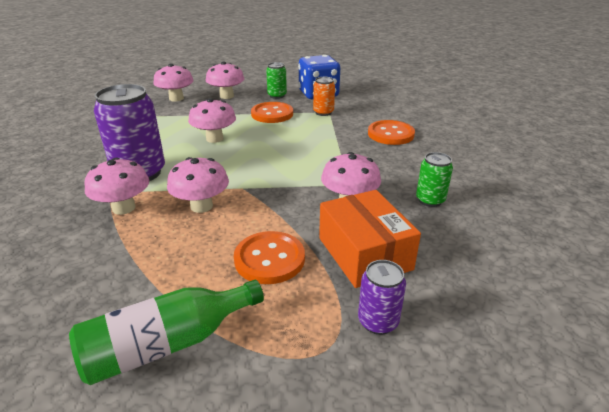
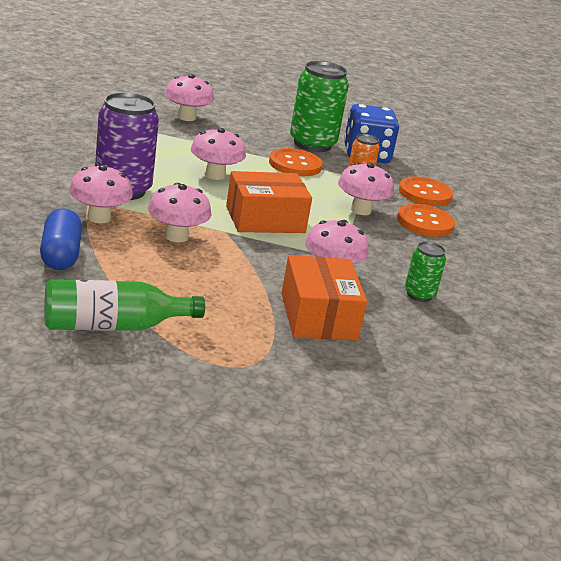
camera: 10 degrees right, 5 degrees down
pink mushroom [206,61,244,99] -> pink mushroom moved to [338,162,394,215]
orange button [234,231,305,284] -> orange button moved to [399,176,453,206]
green can [266,62,287,99] -> green can [290,61,349,152], size x1.93
purple can [358,260,406,335] -> none
none -> blue capsule [40,208,82,270]
none -> orange box [226,171,312,233]

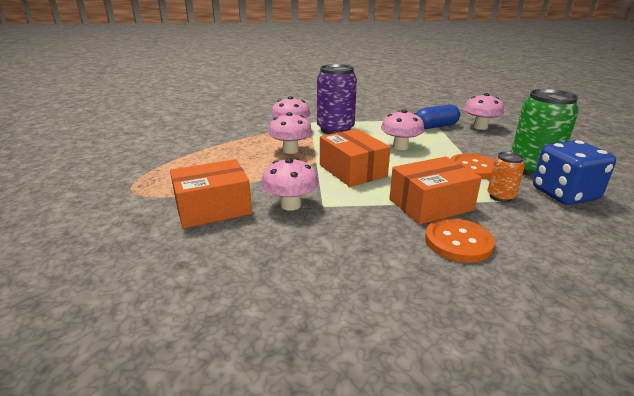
camera: 80 degrees right, 0 degrees up
blue capsule [40,208,82,270] -> blue capsule moved to [417,105,460,129]
green bottle [44,280,205,331] -> none
pink mushroom [338,162,394,215] -> orange box [389,156,482,224]
orange button [399,176,453,206] -> none
green can [405,241,446,302] -> none

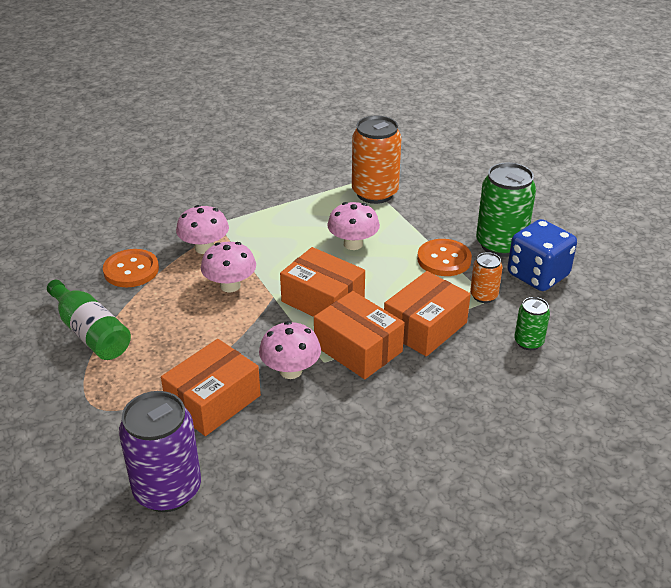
camera: 25 degrees left, 10 degrees up
purple can [317,64,357,135] -> purple can moved to [119,391,201,512]
blue capsule [417,105,460,129] -> orange can [352,116,402,204]
orange button [425,218,495,263] -> orange button moved to [103,249,159,287]
pink mushroom [464,93,504,130] -> none
none -> green bottle [47,280,131,360]
none -> orange box [314,291,405,379]
none -> green can [514,297,550,350]

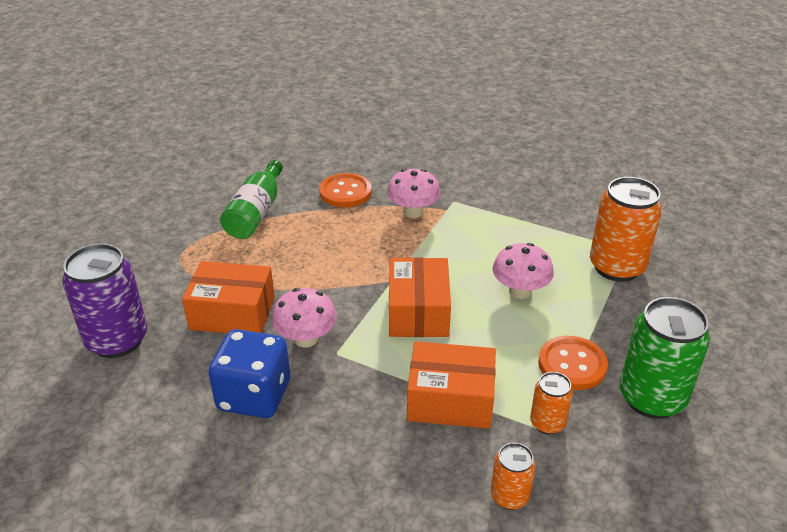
camera: 55 degrees right, 0 degrees up
pink mushroom [201,242,256,292] -> none
orange box [314,291,405,379] -> none
blue dice [508,219,577,291] -> blue dice moved to [208,329,290,418]
green can [514,297,550,350] -> orange can [491,443,536,510]

